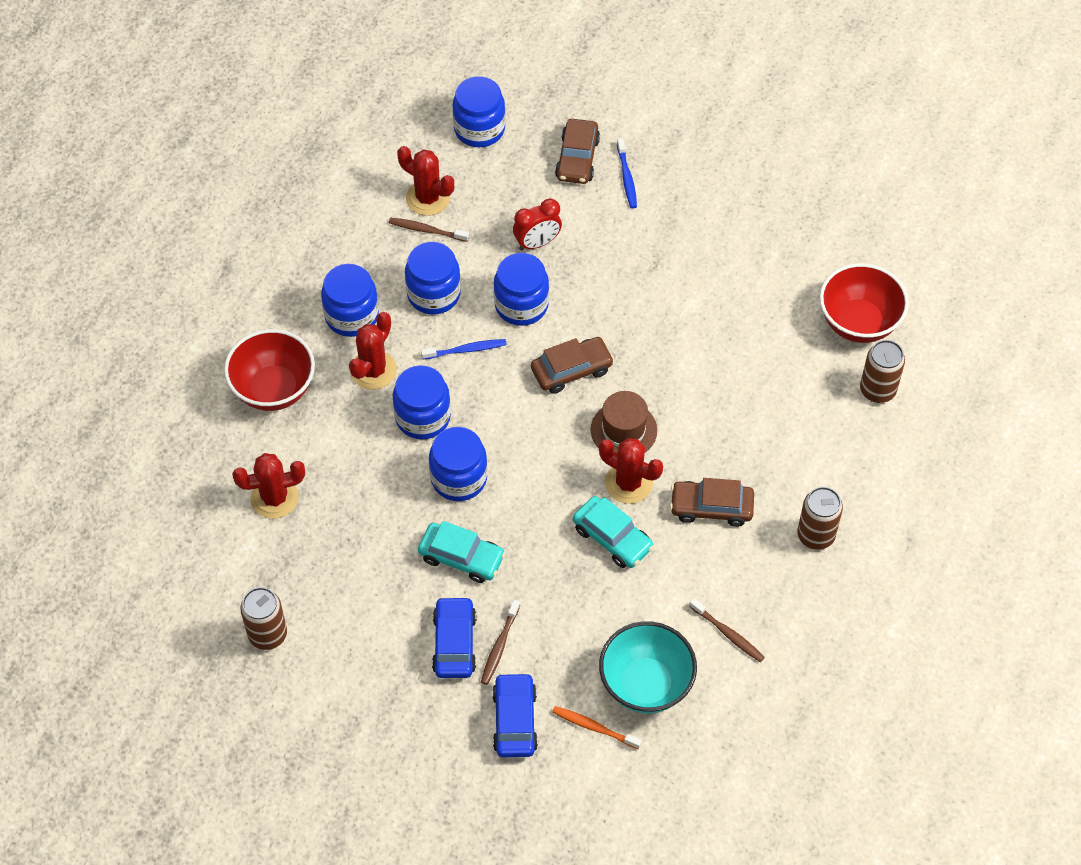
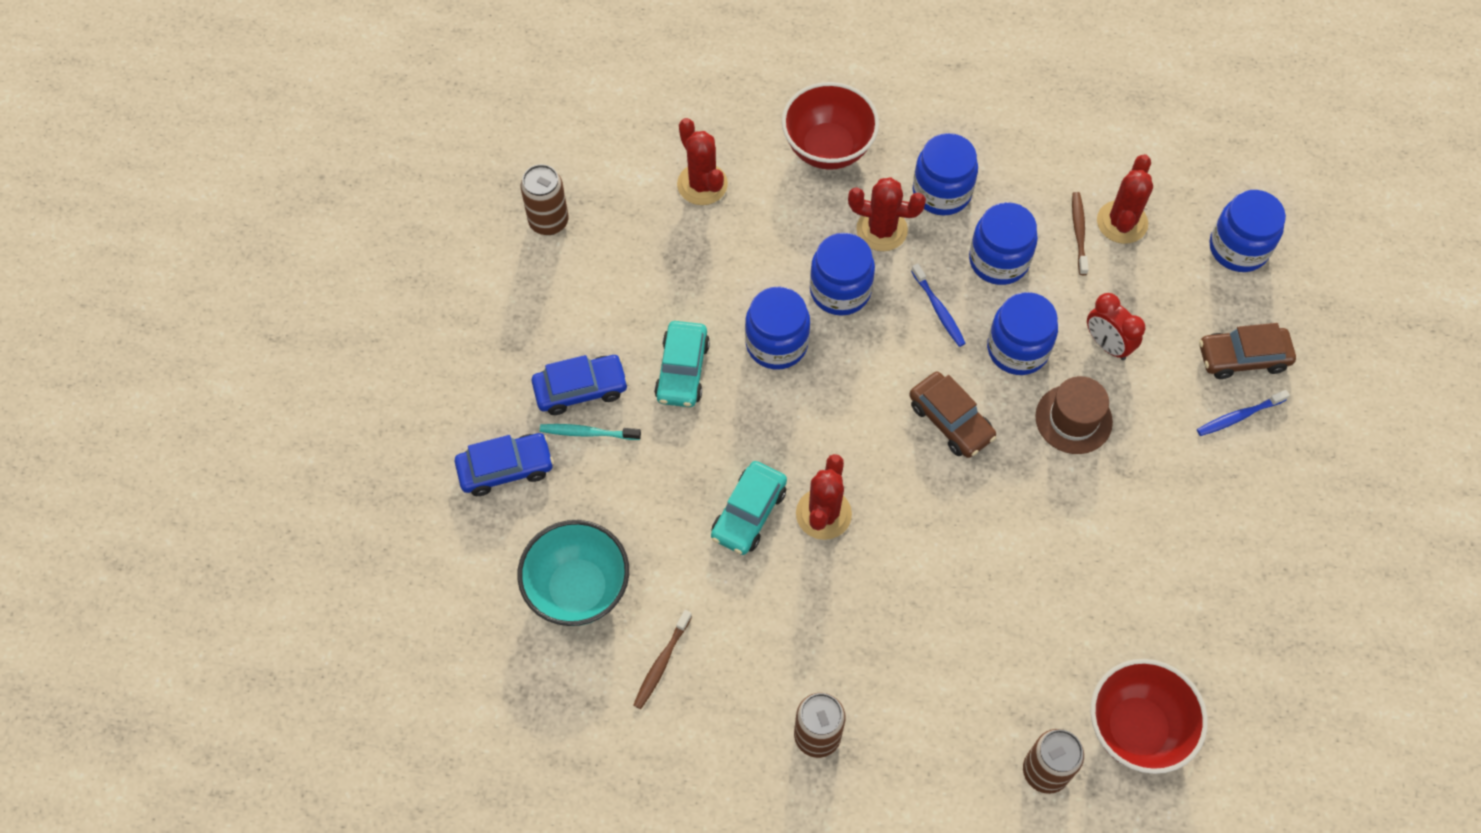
camera: 75 degrees right, 5 degrees up
brown toothbrush [481,600,520,685] -> turquoise toothbrush [540,424,641,440]
orange toothbrush [552,706,642,749] -> none
brown hat [591,391,657,453] -> brown hat moved to [1036,376,1113,454]
brown car [670,478,754,527] -> none

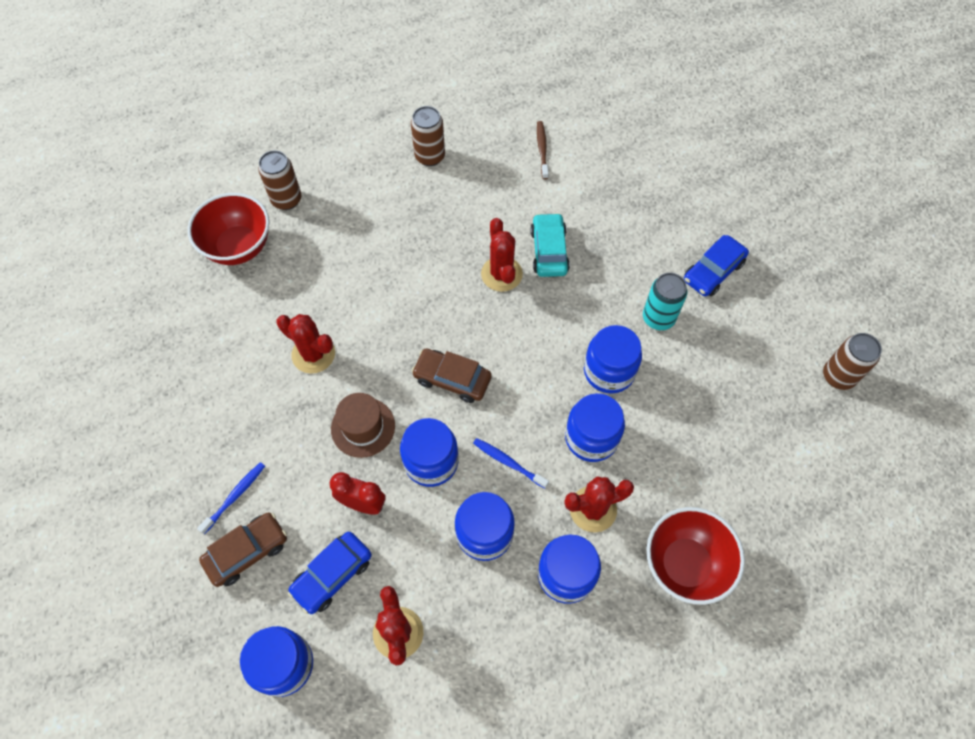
camera: 150 degrees right, 0 degrees up
blue car [455,433,554,496] -> blue car moved to [288,532,372,614]
turquoise bowl [517,520,629,626] -> none
turquoise toothbrush [540,424,641,440] -> none
turquoise car [654,321,710,407] -> turquoise can [643,273,687,330]
red cactus [677,118,728,205] -> red cactus moved to [276,314,335,374]
brown toothbrush [1072,192,1089,275] -> none

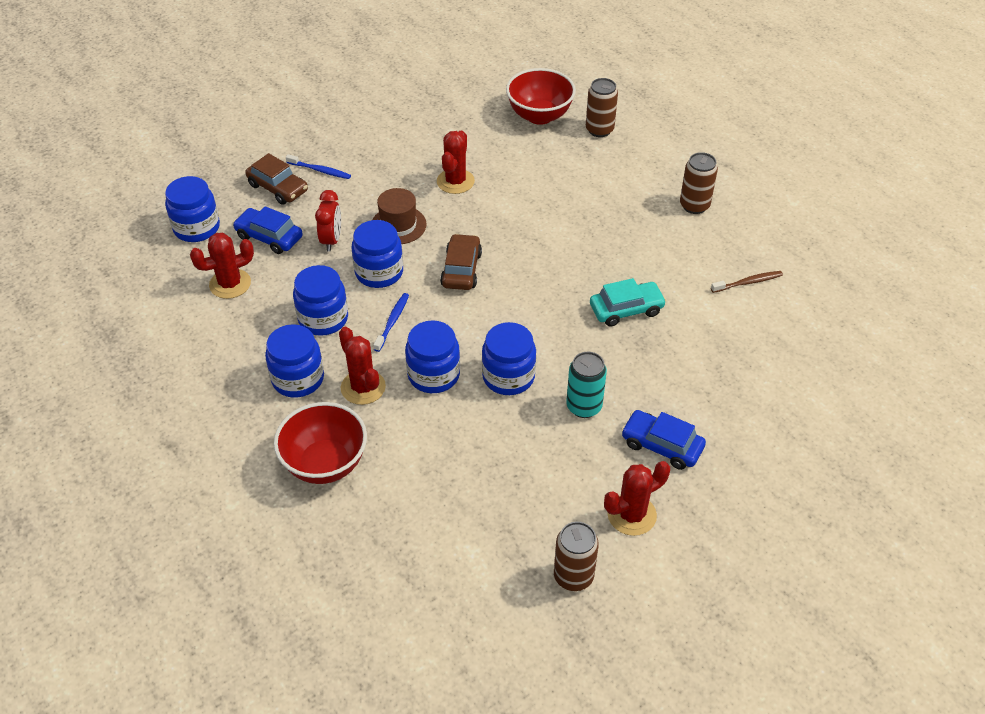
camera: 75 degrees right, 15 degrees down
red cactus [481,218,523,292] -> red cactus moved to [604,461,670,536]

